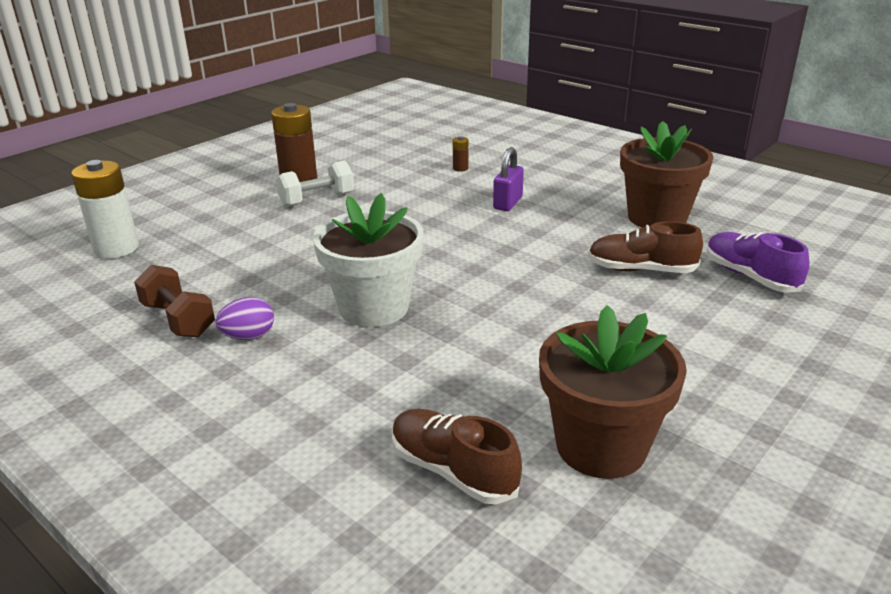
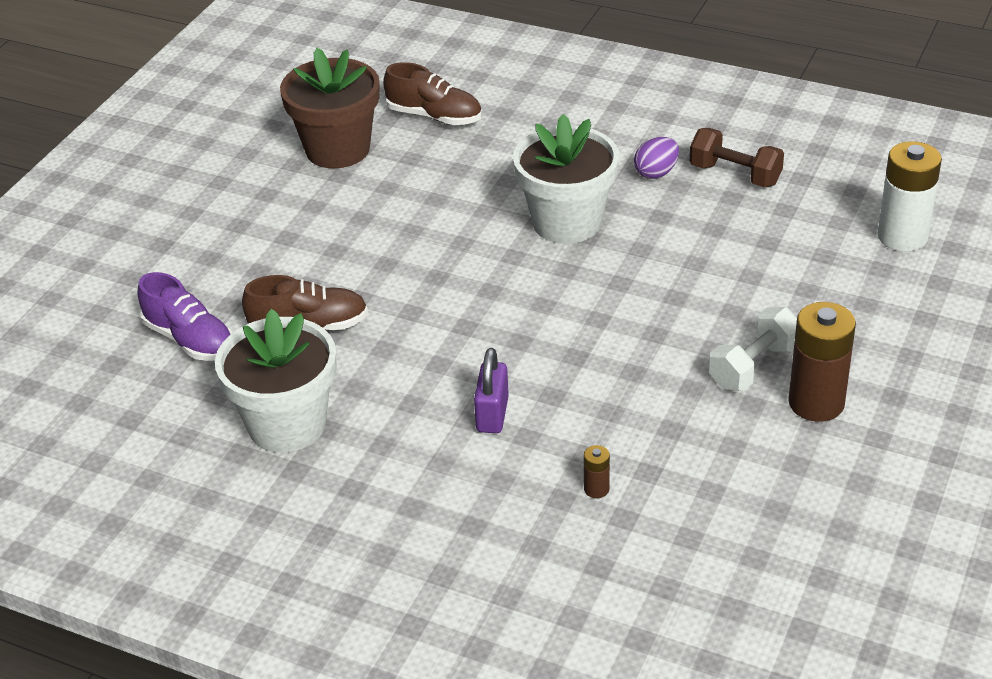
camera: 165 degrees right, 10 degrees up
brown flower pot [620,121,713,228] -> white flower pot [215,309,337,453]

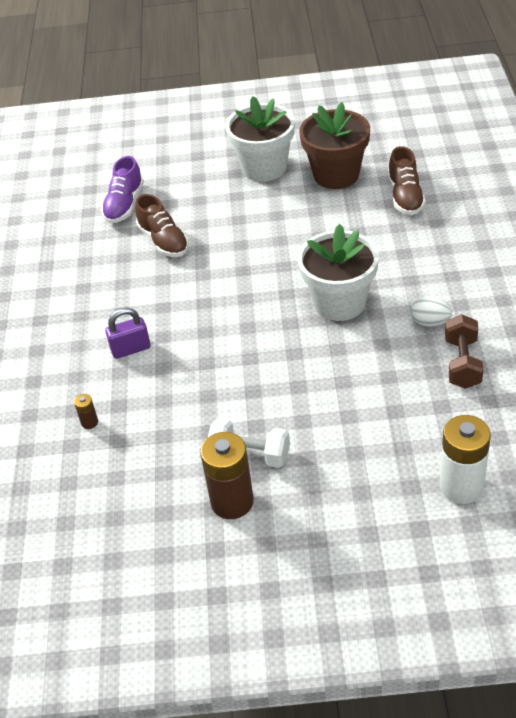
camera: 65 degrees right, 5 degrees up
white flower pot [215,309,337,453] -> white flower pot moved to [226,96,295,182]
purple egg [634,137,679,179] -> white egg [411,296,452,327]

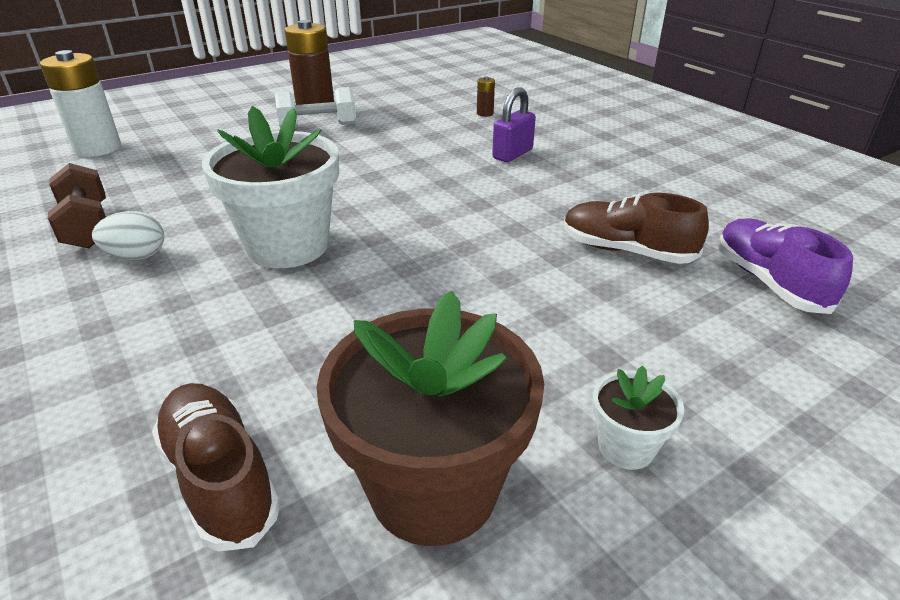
camera: 145 degrees right, 10 degrees down
white flower pot [226,96,295,182] -> white flower pot [592,366,684,470], size x0.46

